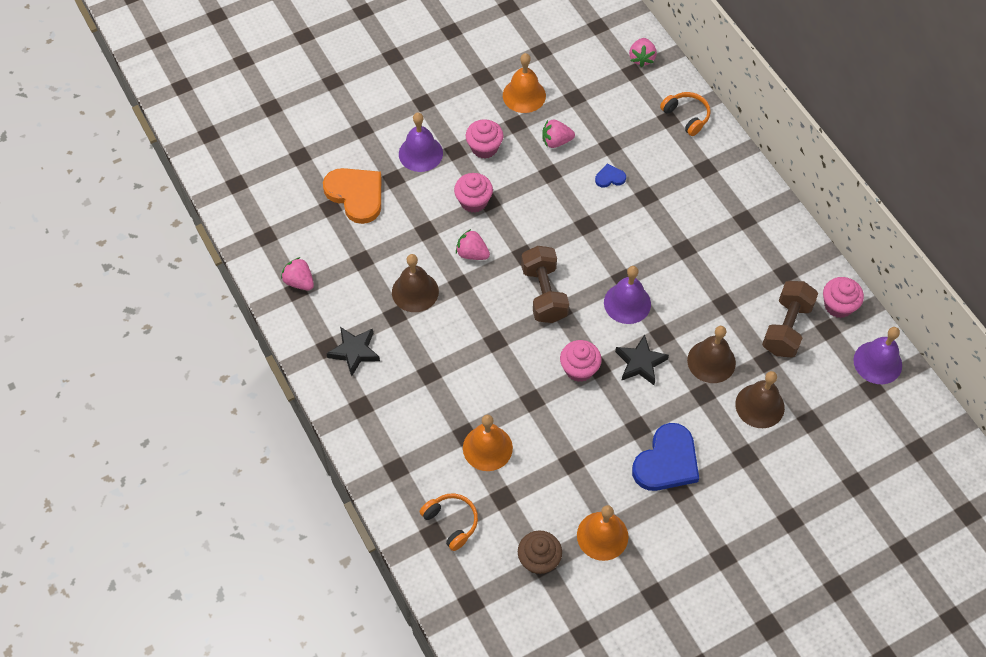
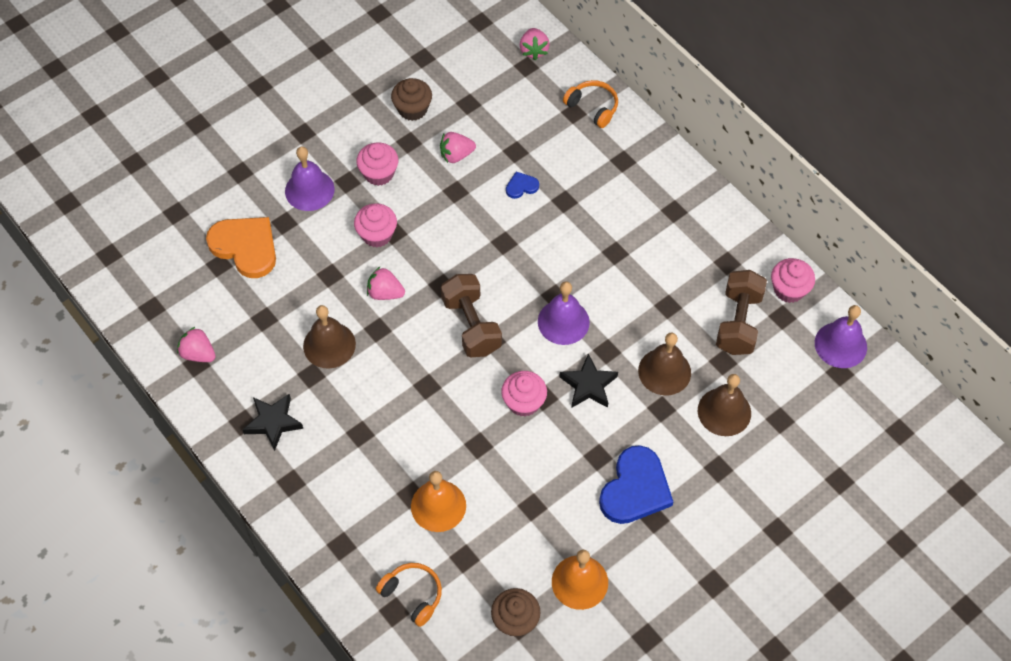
camera: 10 degrees left, 0 degrees up
orange bell [503,53,546,113] -> brown cupcake [391,78,432,121]

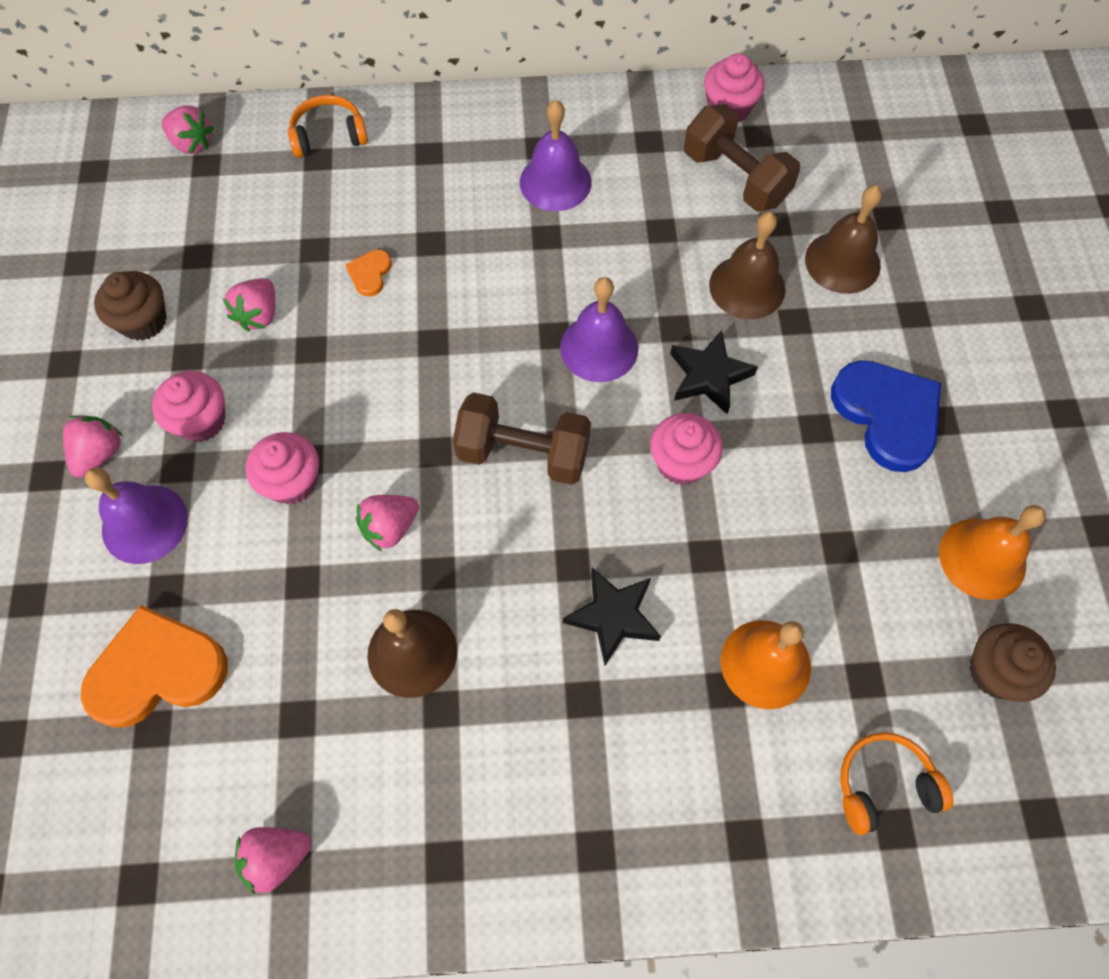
camera: 55 degrees left, 5 degrees up
black star [242,394,303,451] -> black star moved to [563,568,661,666]
blue heart [506,172,539,199] -> orange heart [345,250,392,296]
purple bell [815,305,867,368] -> purple bell moved to [520,100,592,211]
none -> pink strawberry [63,416,123,478]

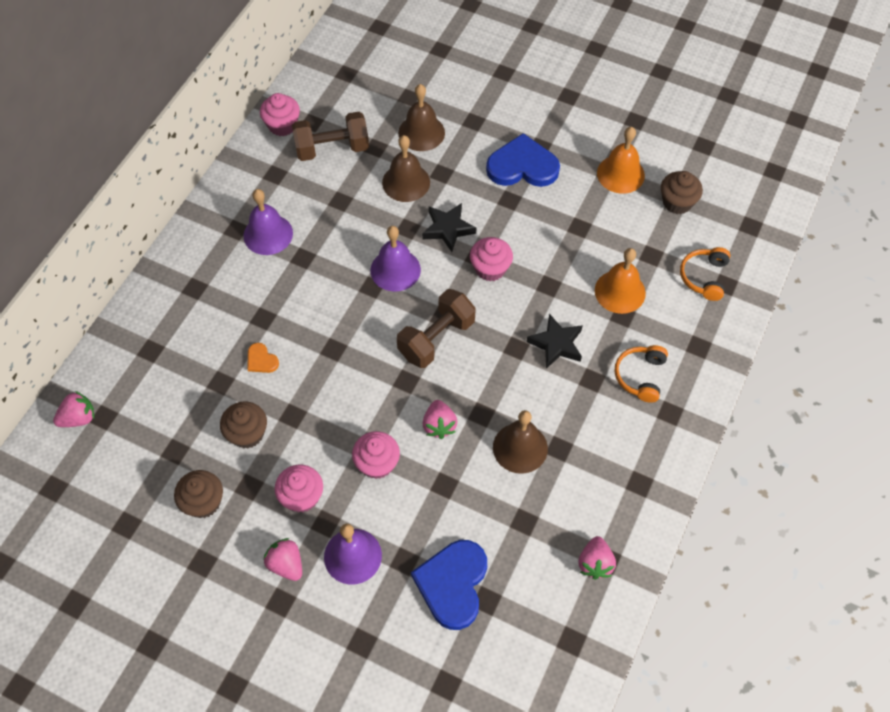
camera: 60 degrees left, 5 degrees down
orange heart [81,605,228,728] -> blue heart [411,540,487,630]
pink strawberry [223,278,275,332] -> brown cupcake [220,401,267,449]
orange headphones [288,95,368,158] -> orange headphones moved to [615,345,668,403]

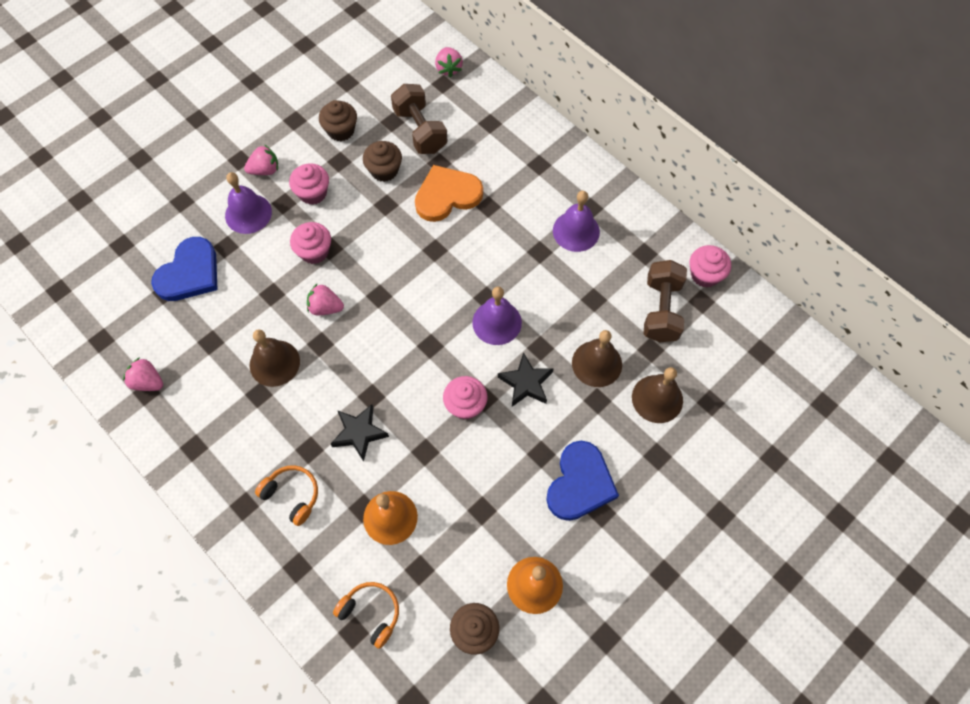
camera: 110 degrees right, 5 degrees up
orange heart [247,343,279,373] -> orange heart [415,165,483,222], size x2.20
brown dumbbell [397,289,476,368] -> brown dumbbell moved to [391,84,448,154]
blue heart [411,540,487,630] -> blue heart turned 90 degrees clockwise [151,237,218,301]

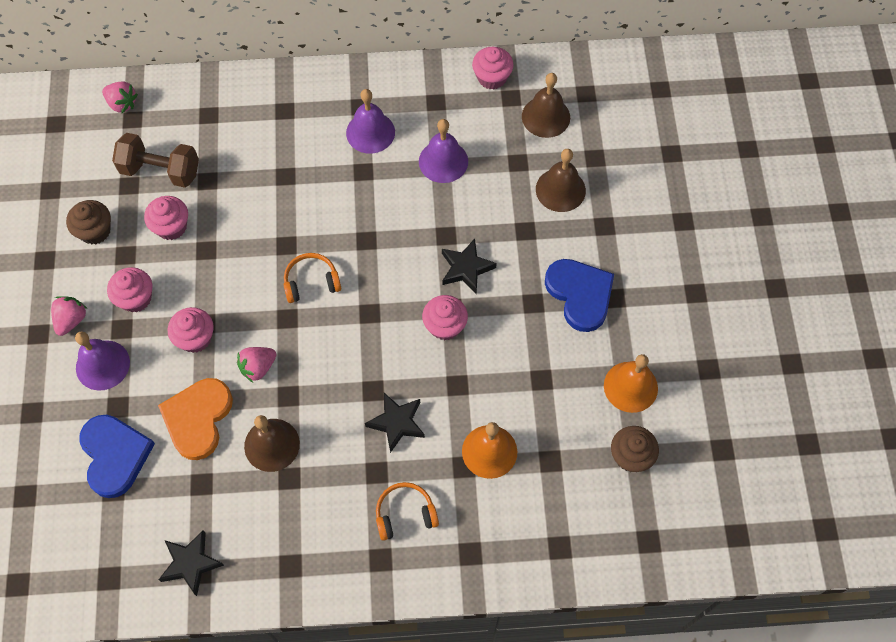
camera: 50 degrees left, 0 degrees up
pink strawberry [123,357,163,391] -> black star [159,530,224,596]
orange headphones [333,582,399,649] -> orange headphones moved to [284,253,341,303]
brown cupcake [363,141,402,182] -> pink cupcake [144,196,188,240]
orange heart [415,165,483,222] -> orange heart moved to [158,378,233,460]
purple bell [472,287,522,345] -> purple bell moved to [419,119,468,183]
brown bell [572,330,622,387] -> brown bell moved to [522,73,570,138]
brown dumbbell [643,260,687,342] -> none

